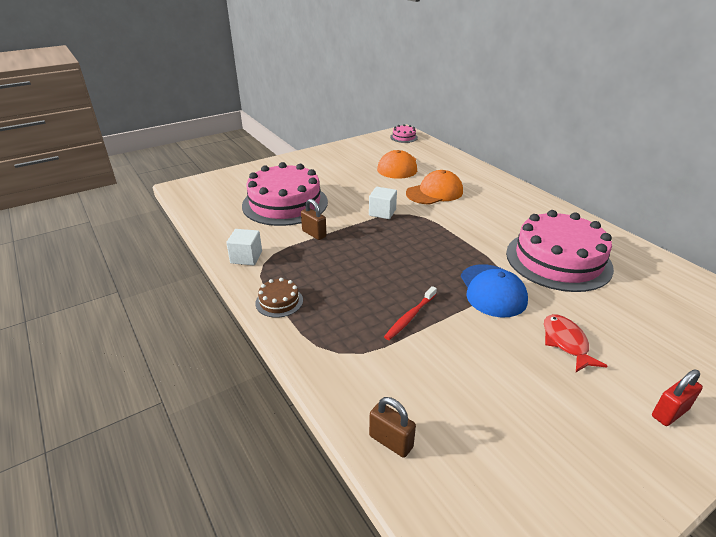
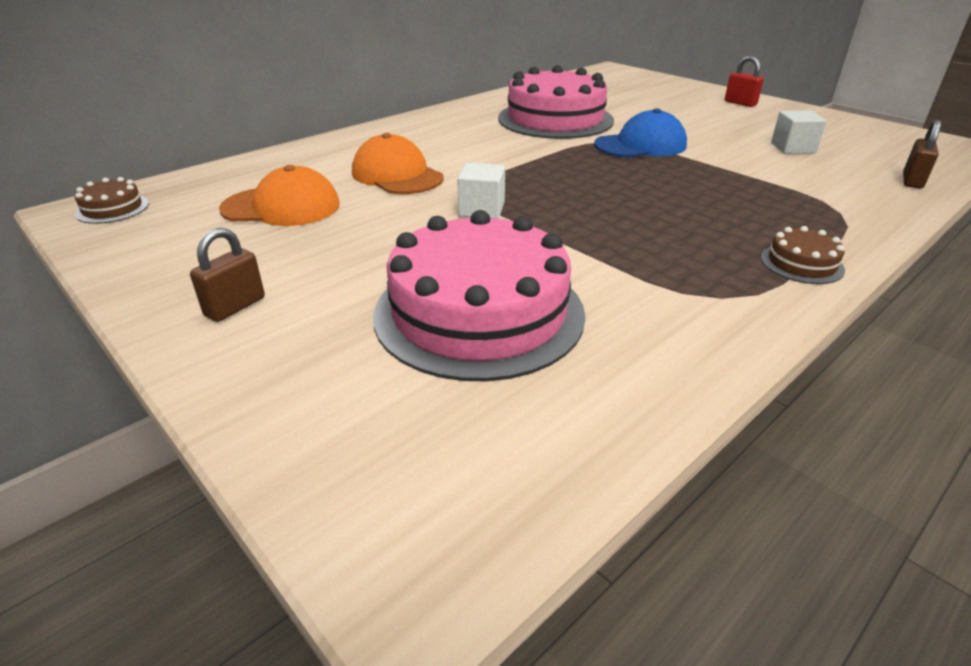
camera: 100 degrees left, 0 degrees up
white cube [226,229,262,265] -> white cube moved to [771,110,827,154]
brown padlock [301,199,327,240] -> brown padlock moved to [190,227,265,322]
red toothbrush [384,286,437,340] -> none
pink cake [390,124,418,143] -> brown cake [75,177,149,224]
red fish [544,314,607,372] -> none

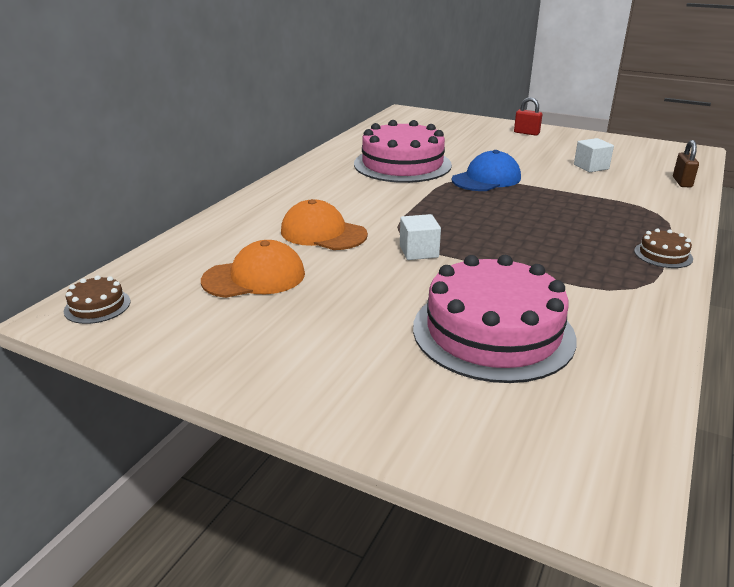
camera: 20 degrees left, 5 degrees down
brown padlock [190,227,265,322] -> none

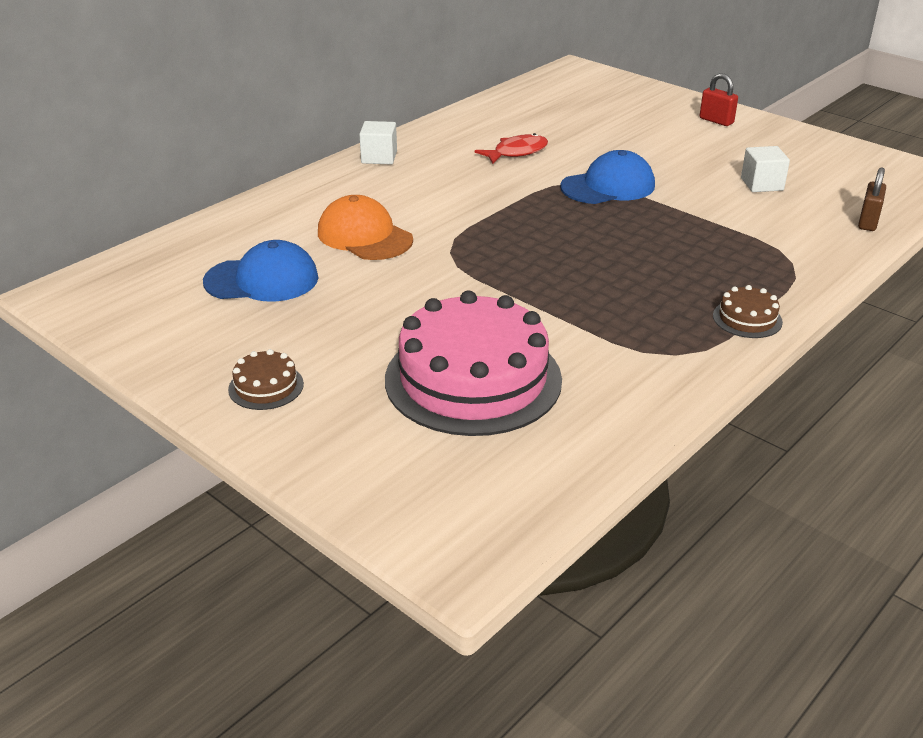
camera: 15 degrees right, 5 degrees up
brown cake [64,275,130,324] -> brown cake moved to [228,349,304,410]
orange cap [201,240,305,298] -> blue cap [203,240,318,302]
pink cake [354,120,452,183] -> red fish [475,133,548,164]
white cube [400,214,441,260] -> white cube moved to [359,121,397,165]

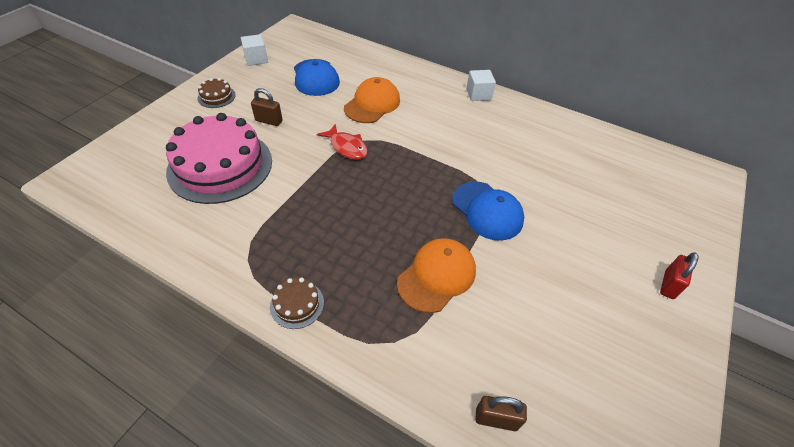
camera: 75 degrees right, 15 degrees up
red fish [475,133,548,164] -> red fish moved to [317,124,368,160]
white cube [741,146,790,192] -> white cube moved to [241,34,268,66]
none -> brown padlock [251,88,283,126]
none -> orange cap [397,238,476,313]

